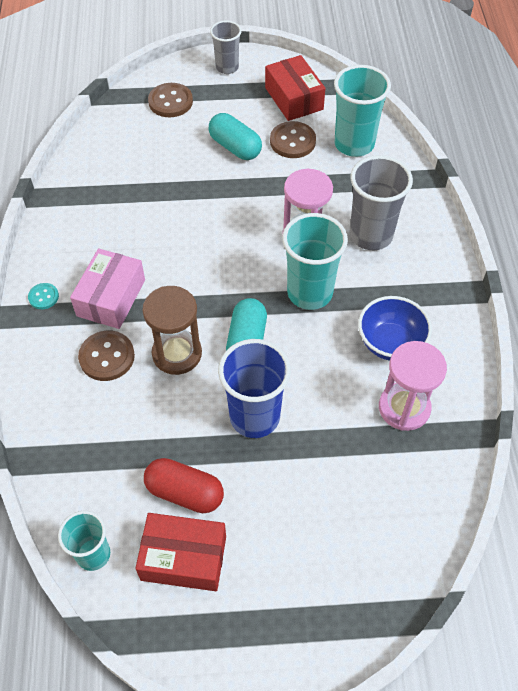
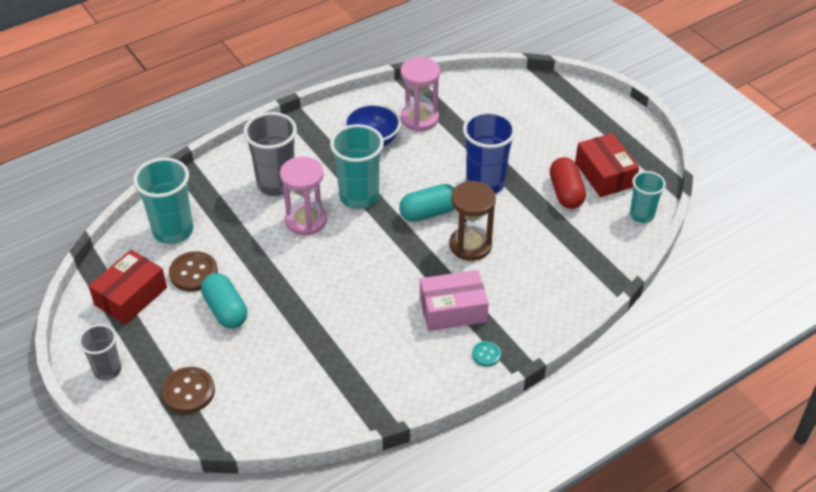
camera: 120 degrees left, 10 degrees down
brown button [78,331,135,381] -> none
turquoise capsule [209,113,262,160] -> turquoise capsule turned 45 degrees counterclockwise [201,273,247,328]

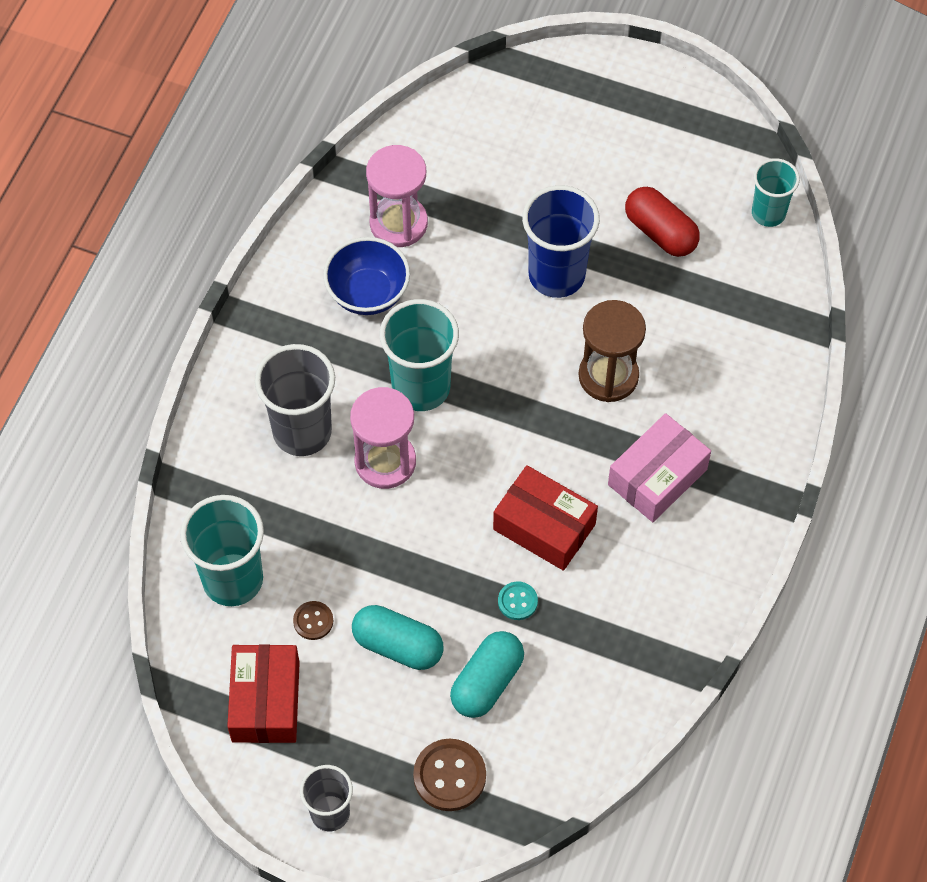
camera: 35 degrees left, 15 degrees up
brown button [169,251,218,292] -> brown button [293,601,334,640], size x0.57
turquoise capsule [399,184,455,222] -> turquoise capsule moved to [450,631,524,718]
turquoise button [472,341,501,367] -> turquoise button moved to [498,581,538,620]
red box [575,133,639,197] -> red box moved to [493,465,598,571]

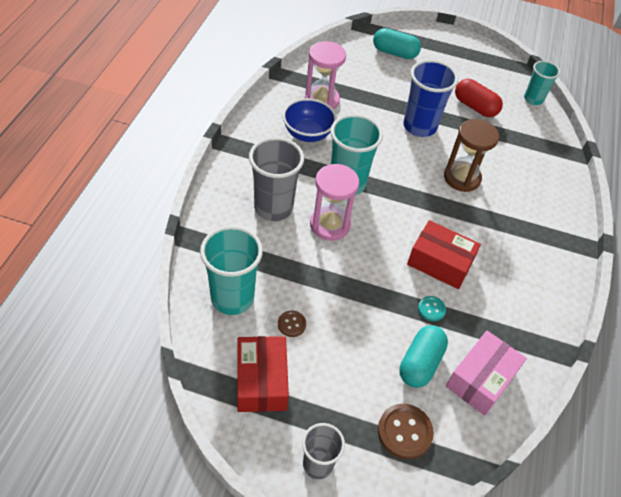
camera: 10 degrees left, 10 degrees down
turquoise capsule [352,605,444,670] -> turquoise capsule moved to [373,28,421,59]
pink box [608,413,711,522] -> pink box moved to [446,331,527,416]

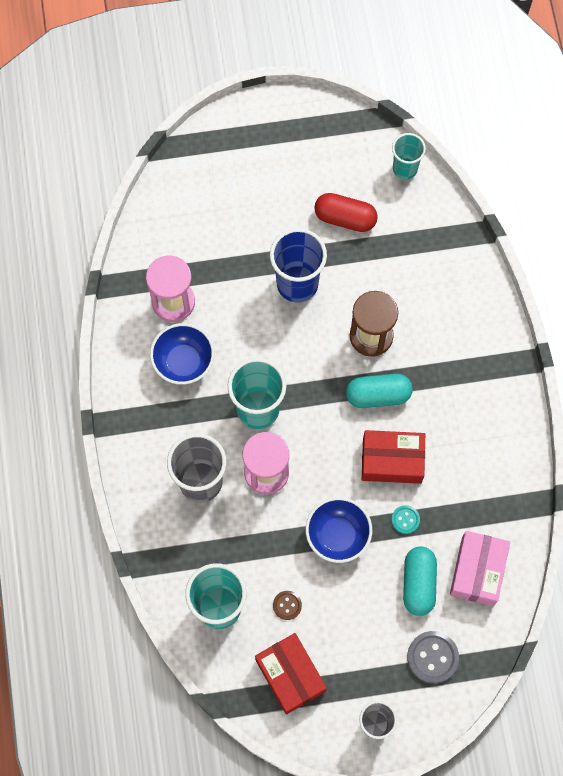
camera: 20 degrees left, 20 degrees up
turquoise capsule [373,28,421,59] -> turquoise capsule moved to [346,374,412,408]
brown button [378,404,434,459] -> grey button [407,631,459,683]
none -> blue bowl [306,497,372,563]

